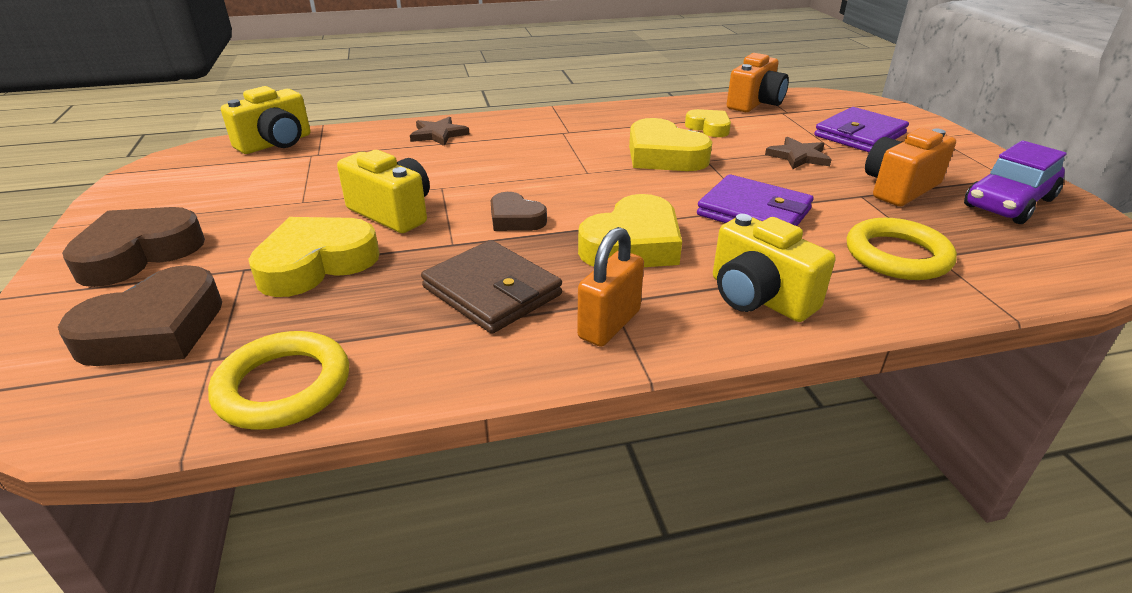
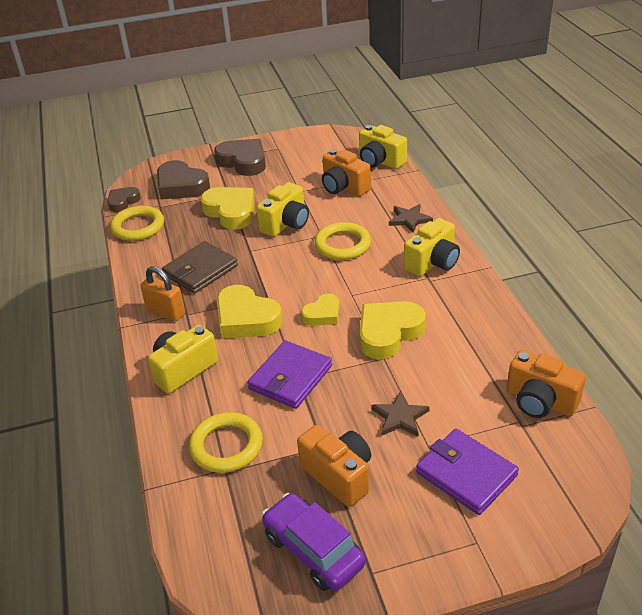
camera: 90 degrees right, 5 degrees up
brown heart [491,192,547,231] -> brown heart moved to [107,187,141,212]
yellow heart [685,109,731,137] -> yellow heart moved to [301,293,339,326]
none -> yellow ring [314,222,371,260]
none -> orange camera [322,149,371,197]
none -> yellow camera [404,218,460,277]

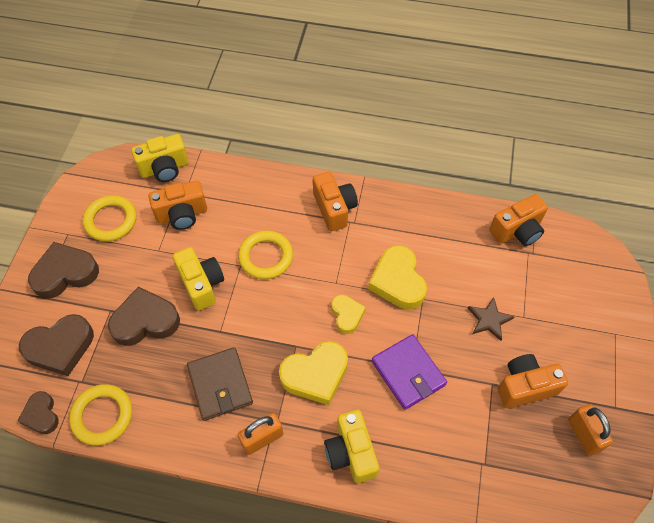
camera: 65 degrees left, 20 degrees up
yellow ring [189,412,263,473] -> yellow ring moved to [83,195,137,242]
yellow heart [201,187,255,230] -> brown heart [108,286,180,346]
purple car [262,493,366,591] -> orange padlock [568,404,613,456]
brown star [389,204,433,233] -> none
yellow camera [404,218,460,277] -> orange camera [313,172,358,231]
purple wallet [416,429,519,515] -> none

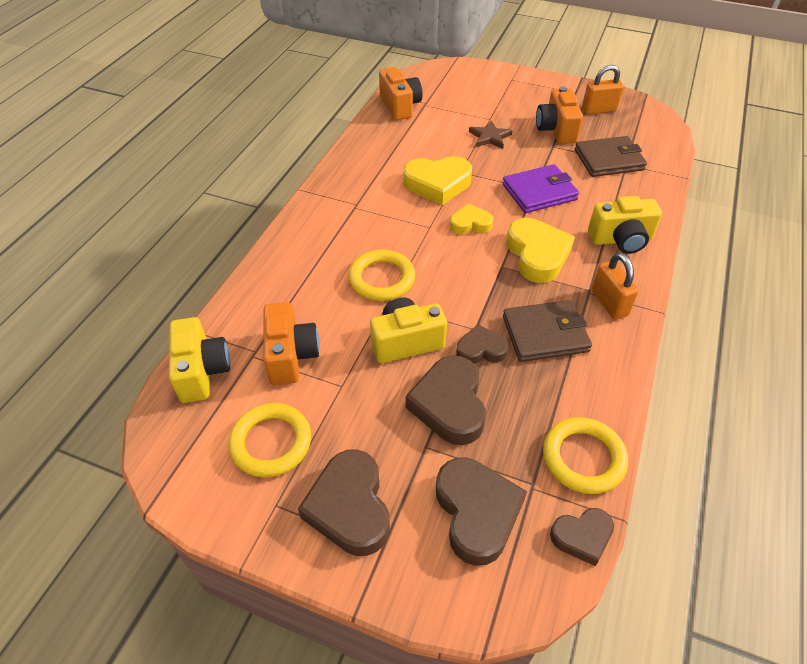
camera: 80 degrees left, 10 degrees down
orange camera [313,172,358,231] -> none
none -> brown heart [456,324,508,364]
none -> brown wallet [575,136,647,177]

